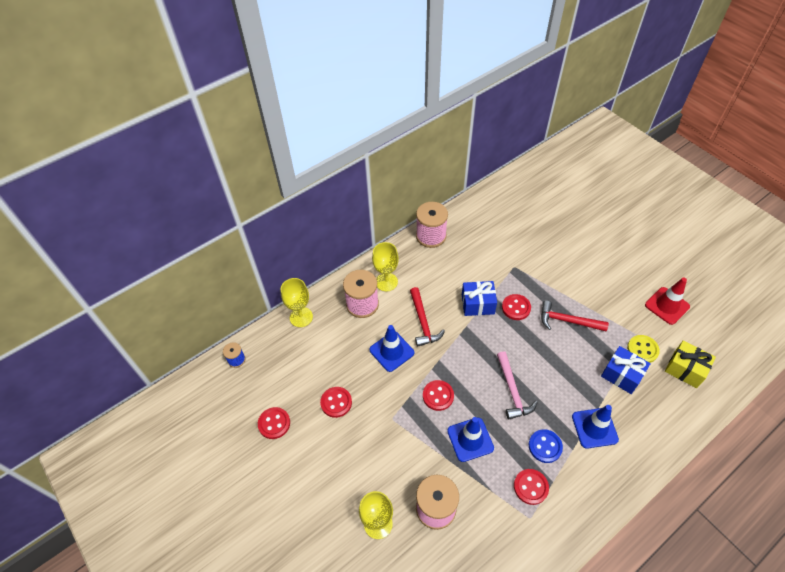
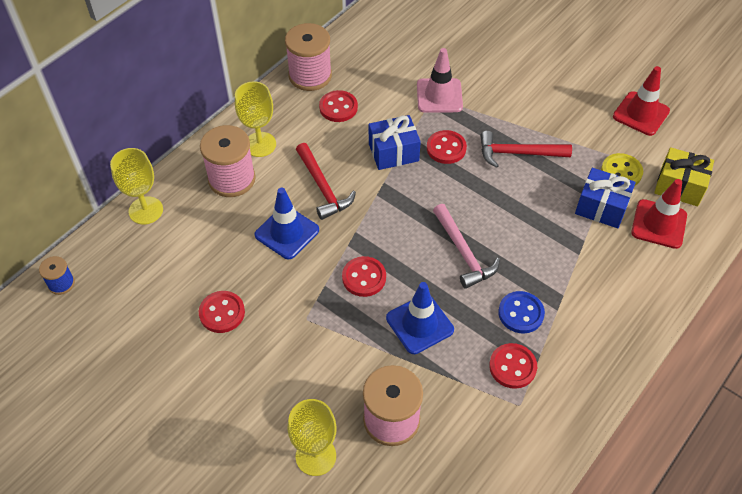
camera: 15 degrees left, 0 degrees up
red button [258,407,290,439] -> red button moved to [319,90,358,122]
blue traffic cone [572,405,619,449] -> none
none -> pink traffic cone [417,48,463,112]
none -> red traffic cone [631,179,687,249]

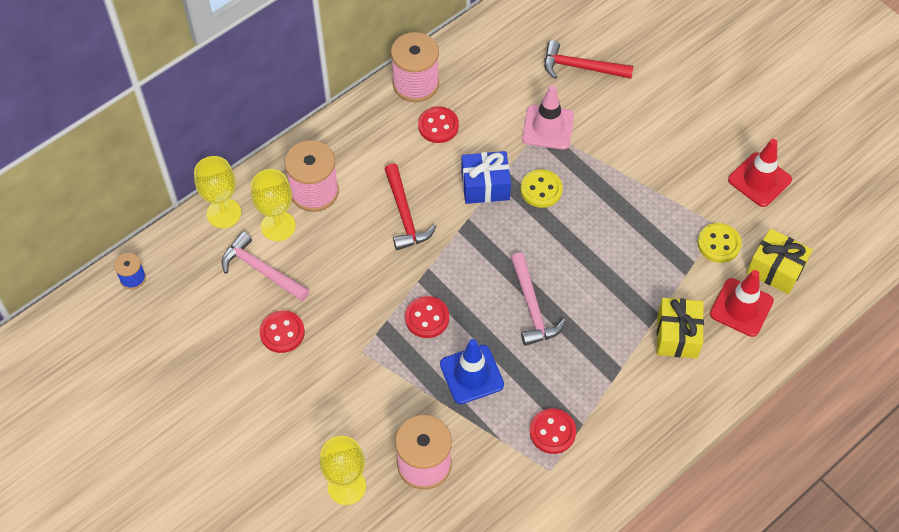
camera: 10 degrees right, 5 degrees up
yellow goblet [235,81,276,157] -> yellow goblet moved to [251,169,296,241]
blue traffic cone [255,188,319,259] -> none
red button [427,130,467,164] -> yellow button [520,169,563,208]
red hammer [480,131,572,168] -> red hammer moved to [544,40,634,79]
blue button [498,291,545,334] -> none
blue gift [575,168,636,228] -> none
none -> pink hammer [222,232,310,301]
none -> yellow gift [657,298,704,359]

